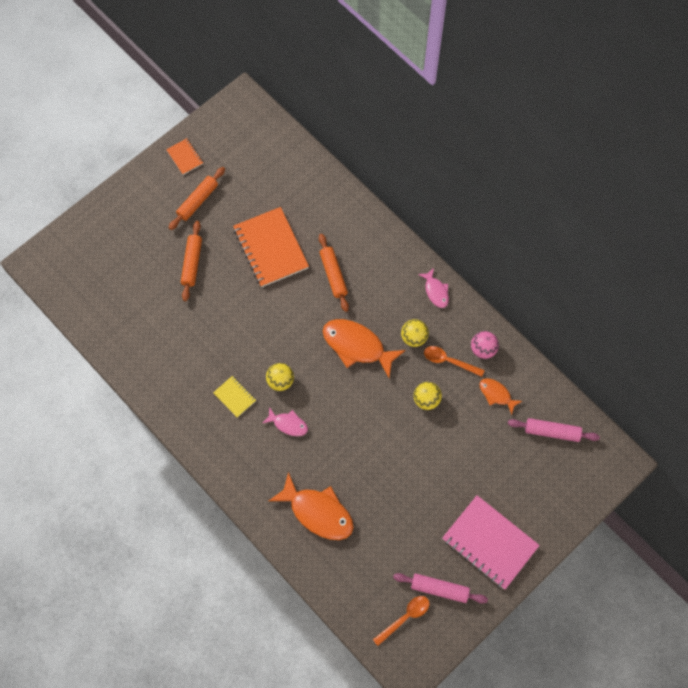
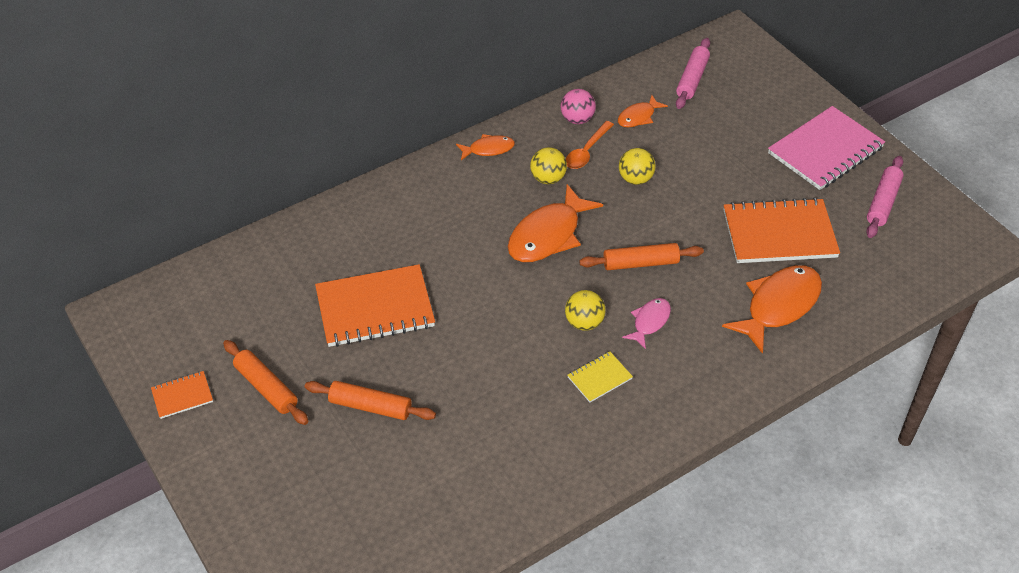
camera: 80 degrees left, 20 degrees down
orange rolling pin [319,234,349,312] -> orange rolling pin moved to [579,243,704,270]
orange spoon [373,596,430,646] -> none
pink fish [418,268,449,308] -> orange fish [456,134,515,160]
none -> orange notebook [724,198,840,263]

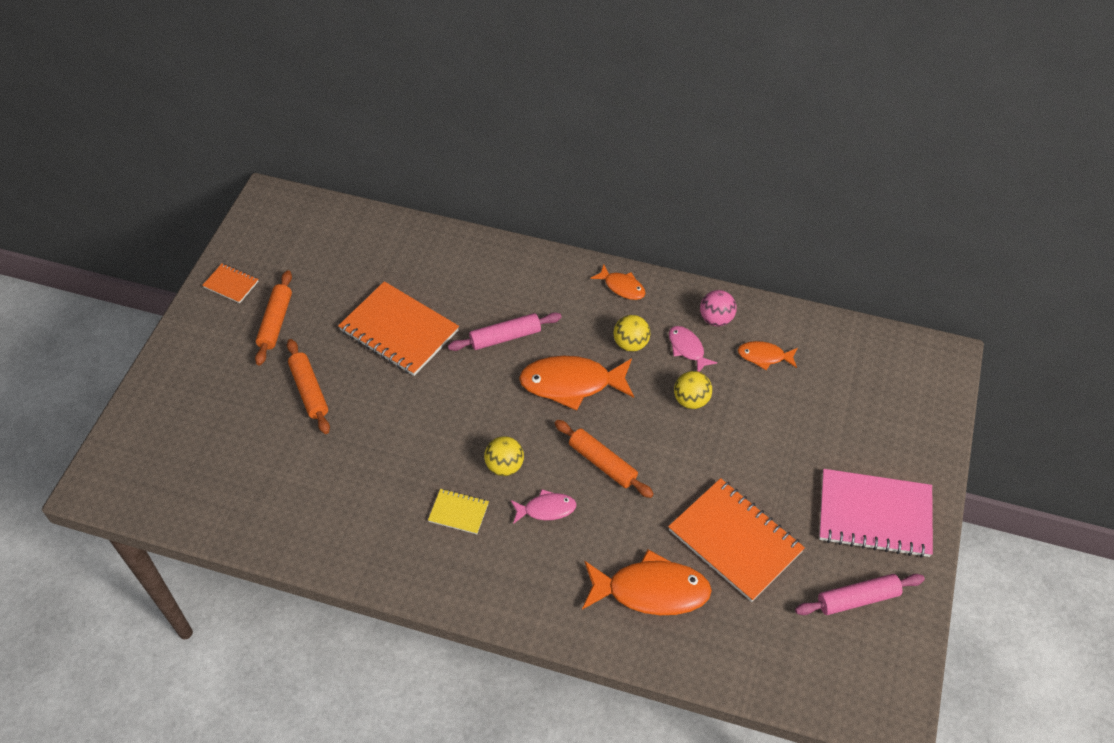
camera: 50 degrees right, 5 degrees up
orange spoon [566,121,614,169] -> pink fish [669,326,717,372]
pink rolling pin [676,38,710,109] -> pink rolling pin moved to [448,312,562,351]

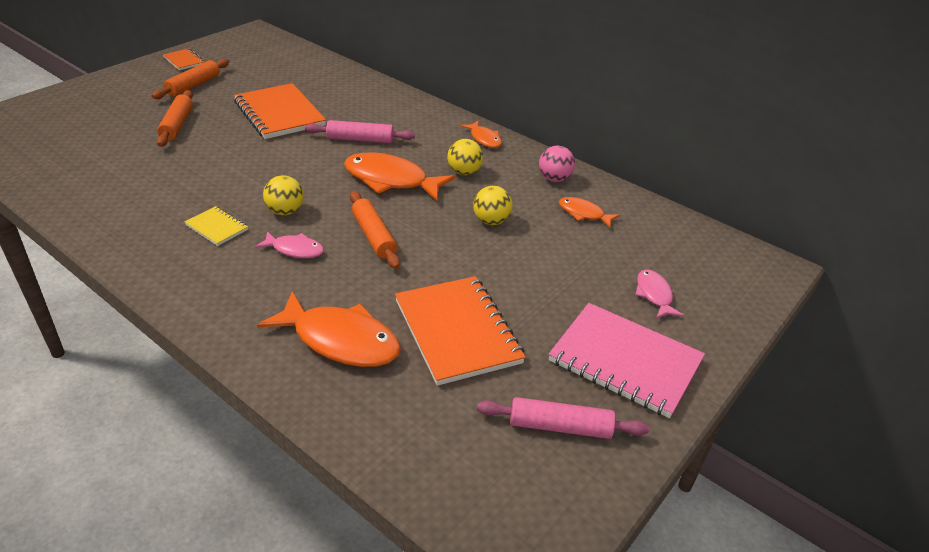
camera: 20 degrees right, 15 degrees down
pink fish [669,326,717,372] -> pink fish moved to [635,269,684,319]

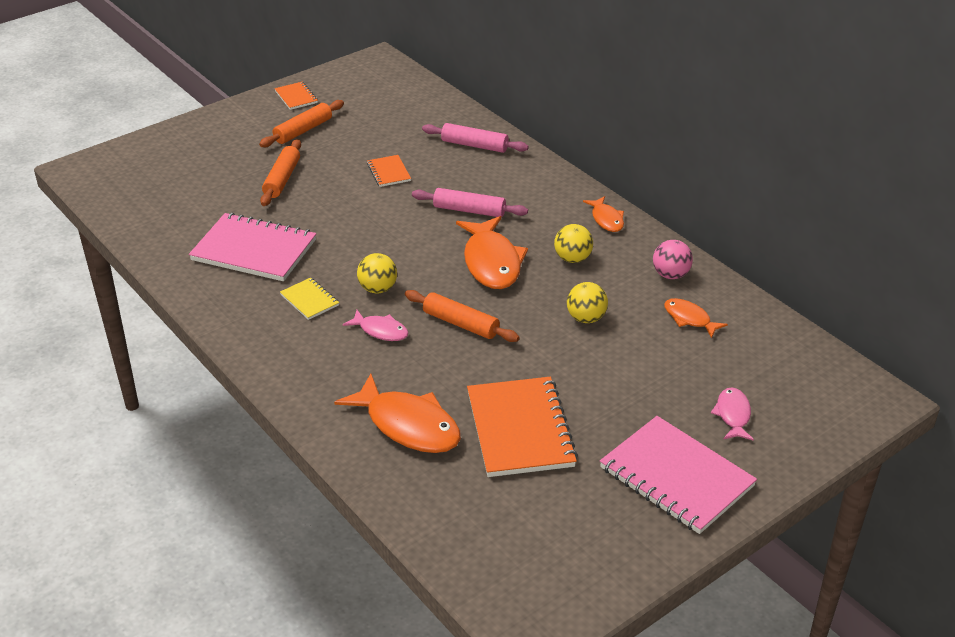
camera: 15 degrees right, 0 degrees up
orange notebook [234,83,326,139] -> orange notebook [367,155,411,187], size x0.47
orange fish [344,152,455,201] -> orange fish turned 135 degrees counterclockwise [456,216,528,289]
orange rolling pin [350,191,400,269] -> orange rolling pin turned 45 degrees counterclockwise [405,290,519,342]
pink rolling pin [477,397,649,439] -> pink rolling pin moved to [422,123,529,153]
none -> pink notebook [189,213,316,281]

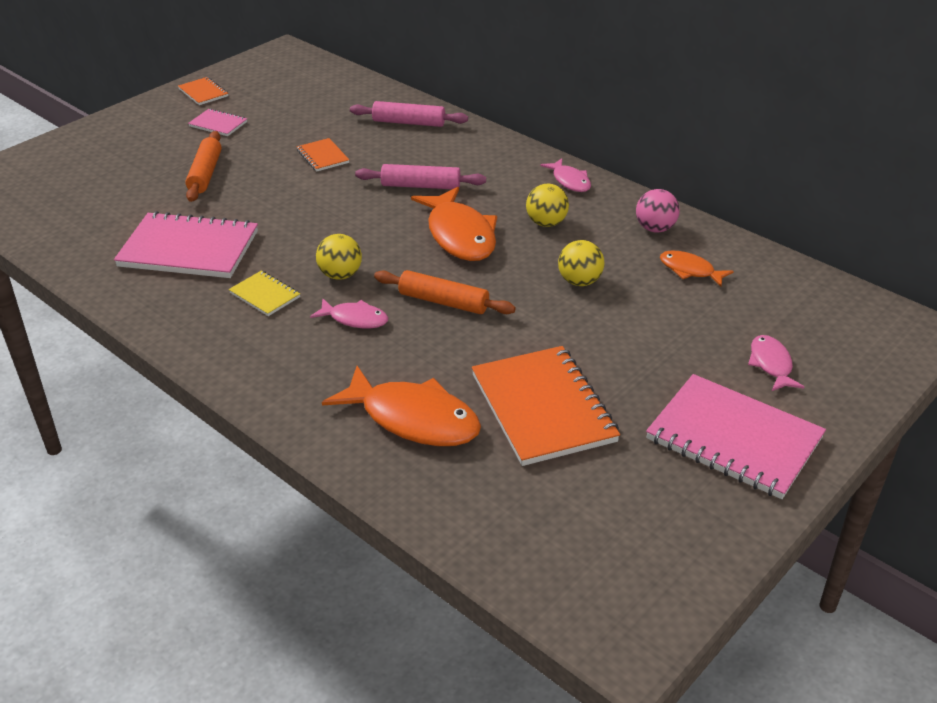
camera: 10 degrees left, 0 degrees up
orange rolling pin [259,100,344,147] -> pink notebook [188,108,247,136]
orange fish [583,196,624,232] -> pink fish [540,158,591,192]

